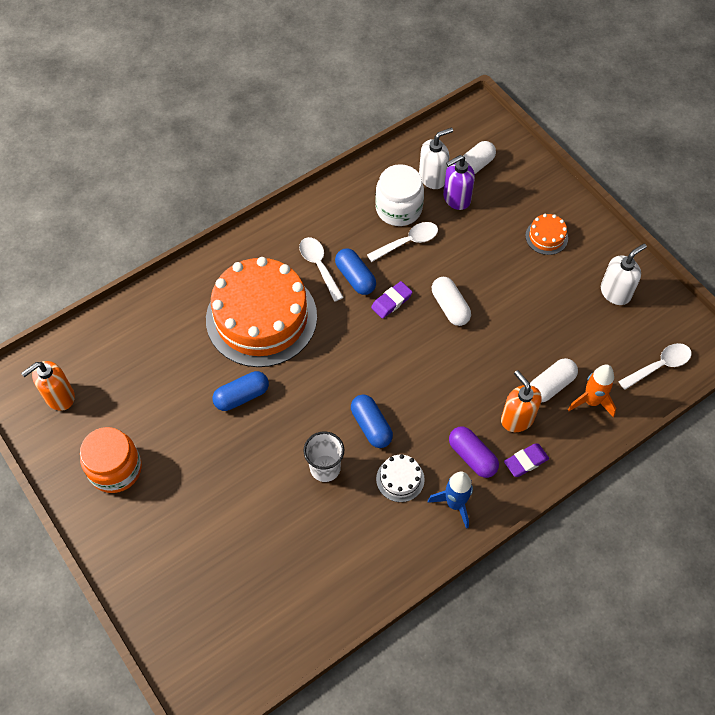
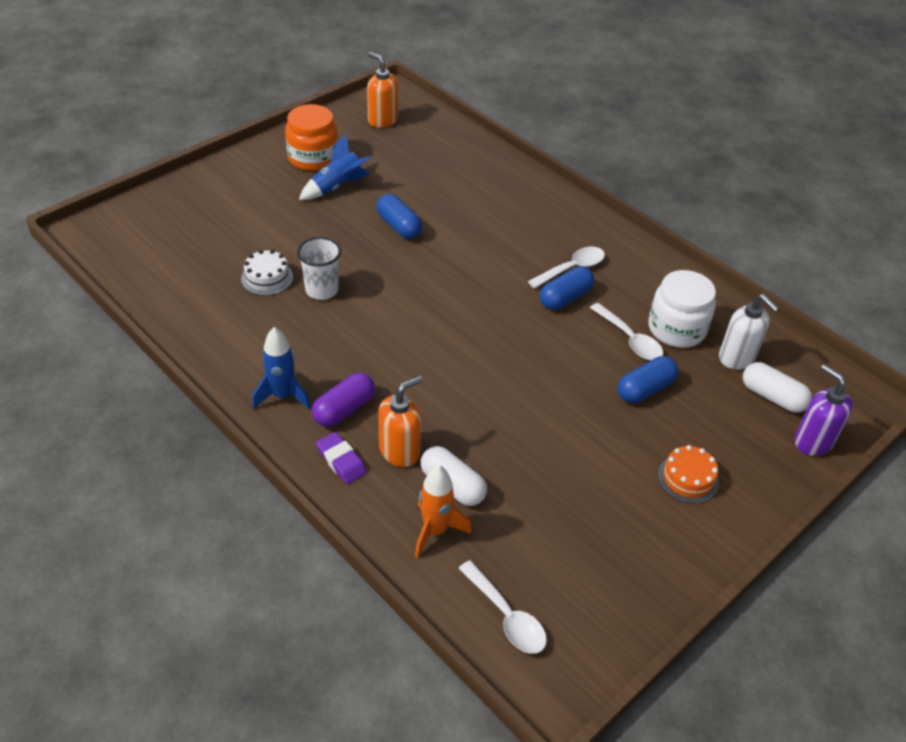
camera: 80 degrees right, 15 degrees down
orange cake [206,257,317,367] -> none
blue capsule [351,395,393,448] -> blue capsule moved to [618,356,678,403]
purple eraser [371,281,413,319] -> none
white cake [376,454,425,502] -> white cake moved to [241,250,293,296]
white capsule [432,277,471,326] -> none
purple soap dispenser [443,155,475,210] -> purple soap dispenser moved to [794,364,853,456]
white soap dispenser [601,244,647,305] -> none
none -> blue rocket [299,135,371,200]

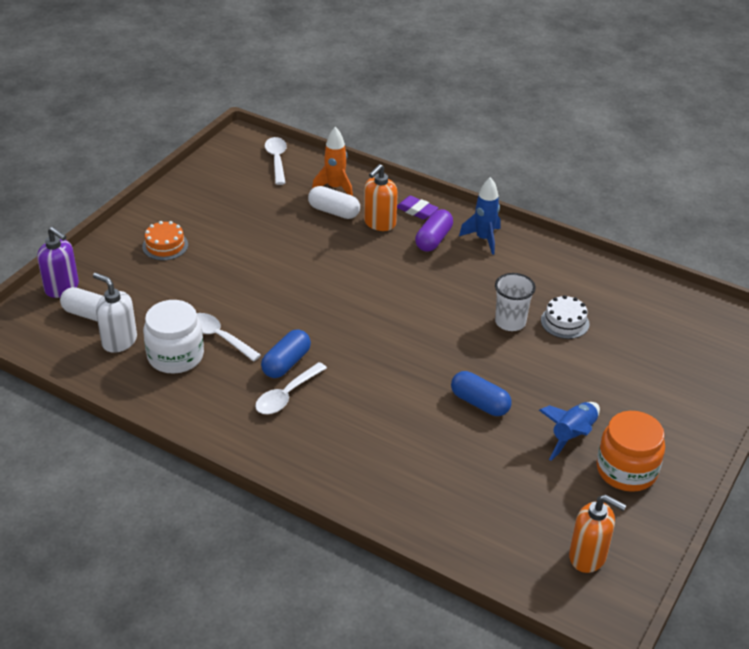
camera: 165 degrees right, 5 degrees down
white spoon [458,560,547,654] -> white spoon turned 45 degrees clockwise [265,137,287,185]
blue capsule [618,356,678,403] -> none

